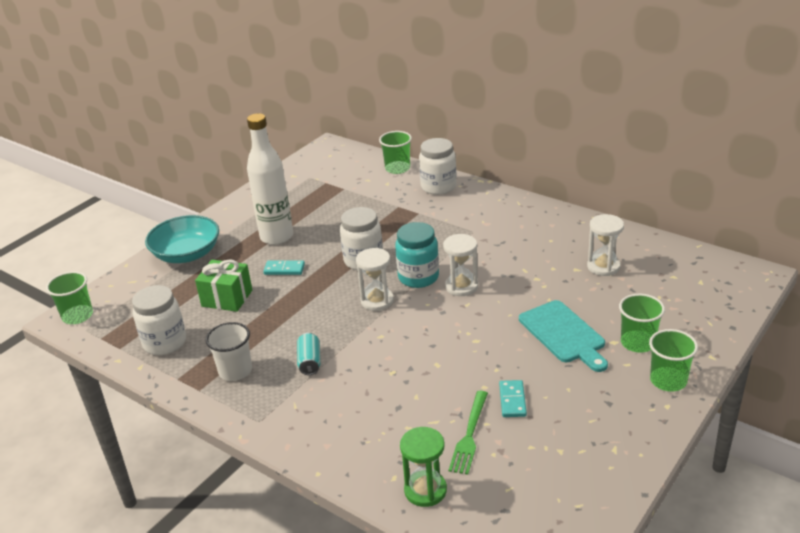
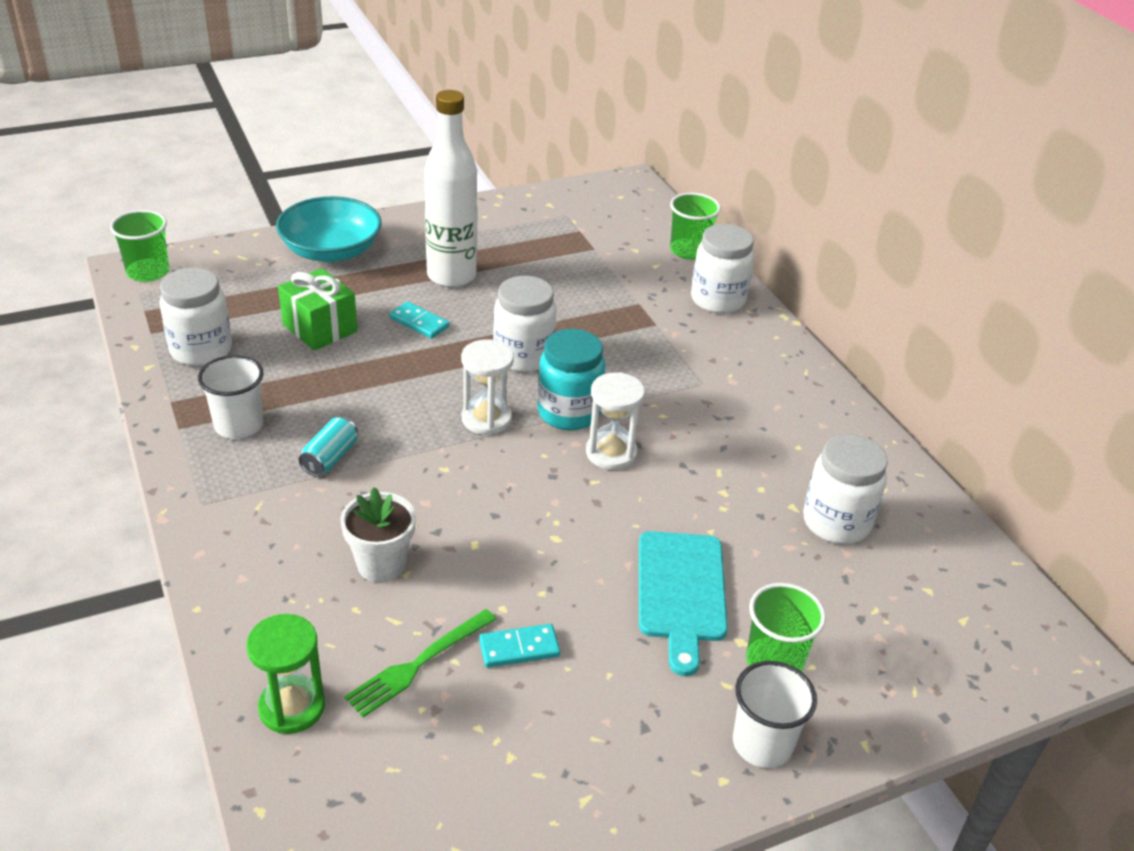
camera: 25 degrees right, 5 degrees up
turquoise domino [499,380,527,417] -> turquoise domino turned 45 degrees clockwise [479,624,560,668]
white hourglass [587,214,624,276] -> white jar [803,434,888,544]
green cup [649,329,698,392] -> white cup [733,661,817,768]
none -> white flower pot [341,487,416,582]

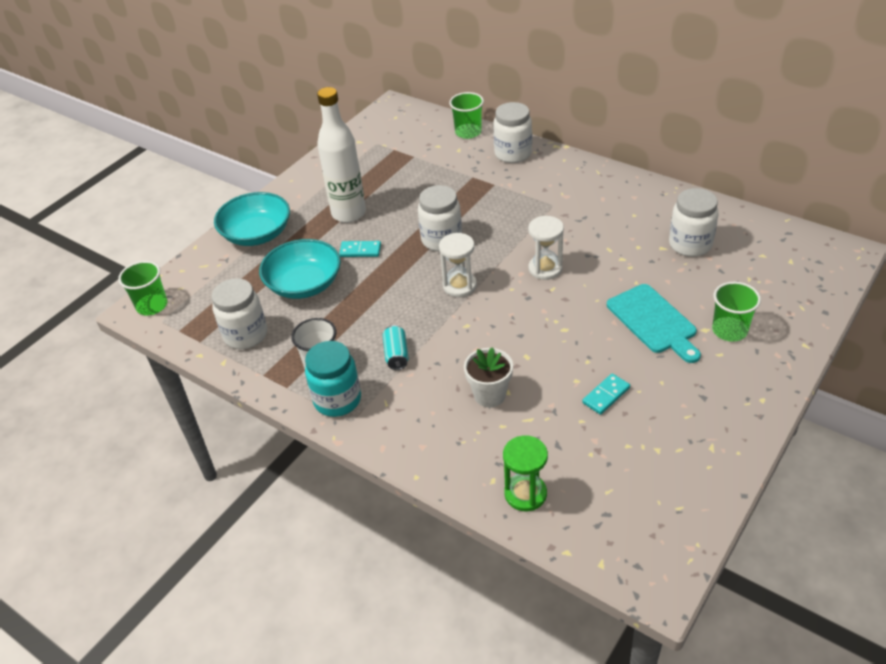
camera: 25 degrees left, 5 degrees up
green gift [278,268,357,351] -> turquoise bowl [259,239,341,299]
green fork [344,609,497,717] -> none
turquoise jar [538,329,606,430] -> turquoise jar moved to [305,341,361,417]
white cup [733,661,817,768] -> none

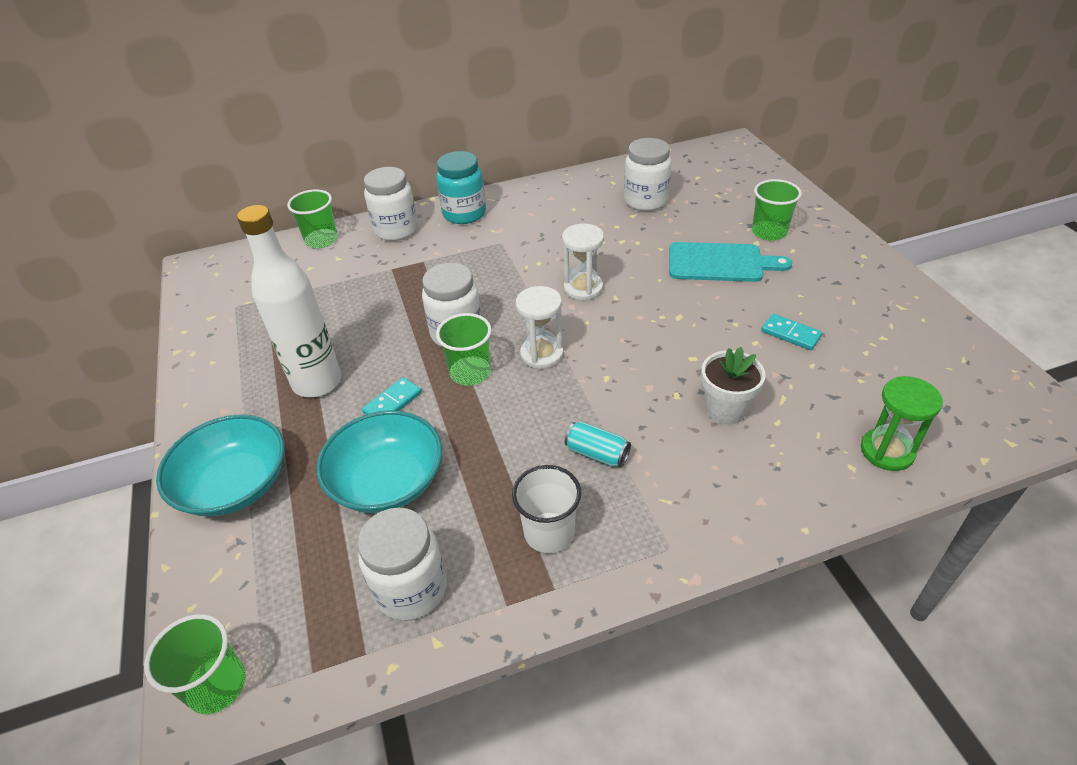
camera: 55 degrees left, 0 degrees up
turquoise jar [305,341,361,417] -> turquoise jar moved to [436,151,486,224]
turquoise domino [582,373,630,415] -> turquoise domino turned 45 degrees counterclockwise [761,314,822,350]
none -> green cup [436,313,492,386]

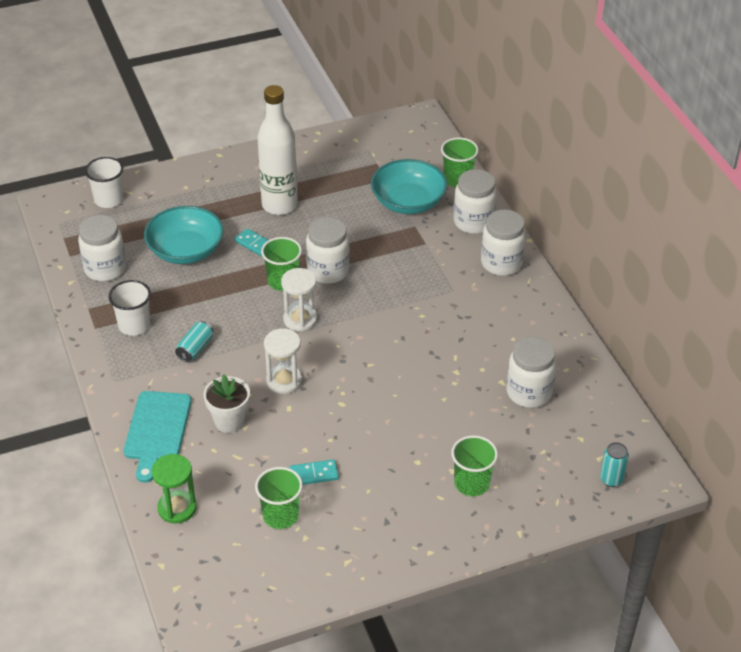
camera: 85 degrees right, 0 degrees up
green cup [144,614,246,714] -> green cup moved to [255,467,303,529]
turquoise bowl [156,414,285,517] -> turquoise bowl moved to [371,159,447,214]
turquoise jar [436,151,486,224] -> white jar [481,210,526,276]
white hourglass [562,224,604,300] -> white hourglass moved to [264,328,302,394]
turquoise cutting board [669,242,792,282] -> turquoise cutting board moved to [124,391,191,483]
turquoise domino [761,314,822,350] -> turquoise domino turned 45 degrees clockwise [289,459,339,485]
none -> white cup [85,157,124,208]
none -> turquoise can [600,442,629,487]

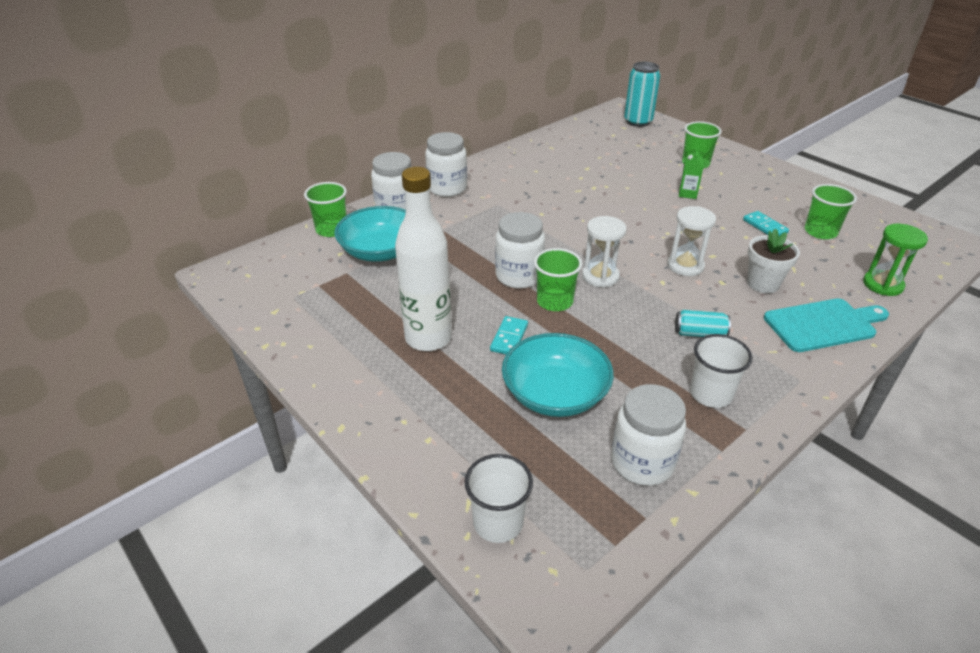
camera: 110 degrees left, 5 degrees down
white jar [507,337,557,408] -> none
turquoise can [600,442,629,487] -> turquoise can [624,62,660,127], size x1.74
none -> green carton [679,148,704,199]

